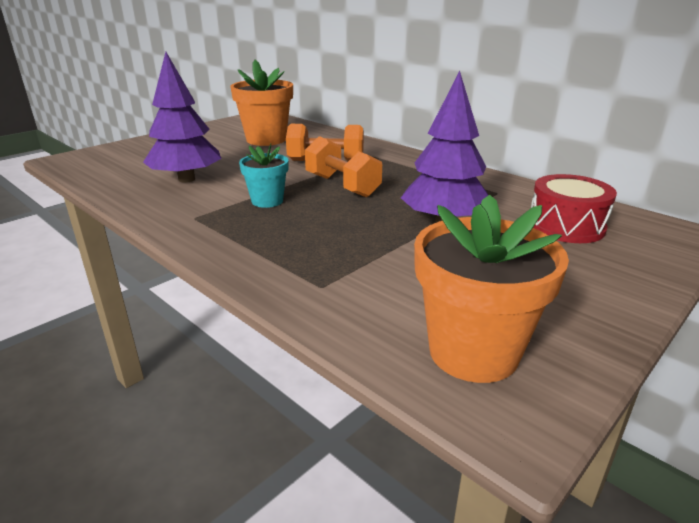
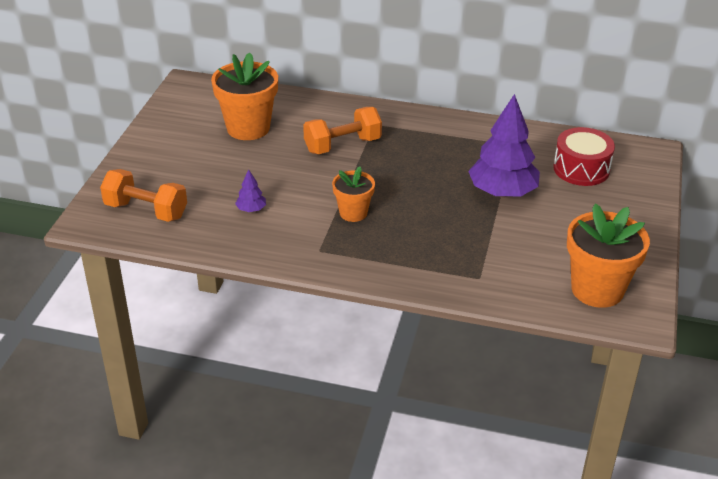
camera: 30 degrees left, 10 degrees up
purple tree [143,52,221,183] -> purple tree [235,169,266,212], size x0.43
turquoise flower pot [239,144,289,208] -> orange flower pot [332,166,375,222]
orange dumbbell [305,136,382,197] -> orange dumbbell moved to [100,169,187,222]

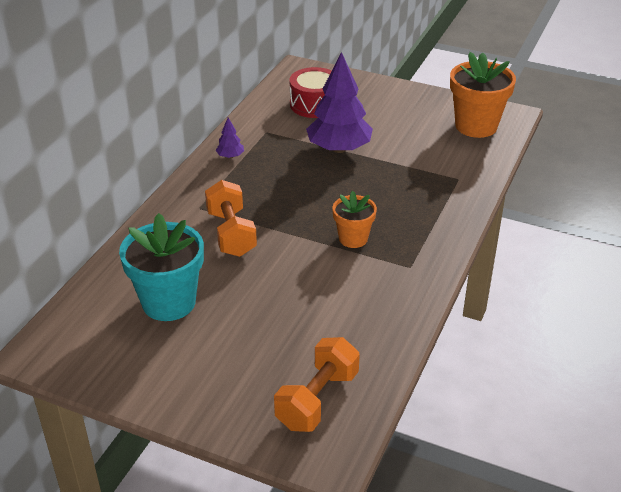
camera: 80 degrees left, 0 degrees up
orange flower pot [211,52,278,140] -> turquoise flower pot [119,213,204,321]
purple tree [235,169,266,212] -> purple tree moved to [216,118,244,158]

